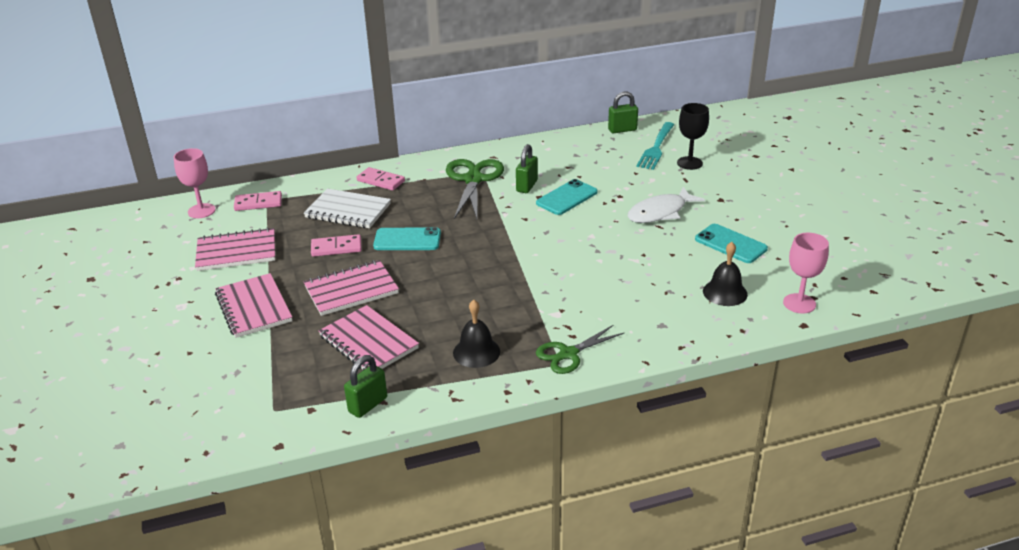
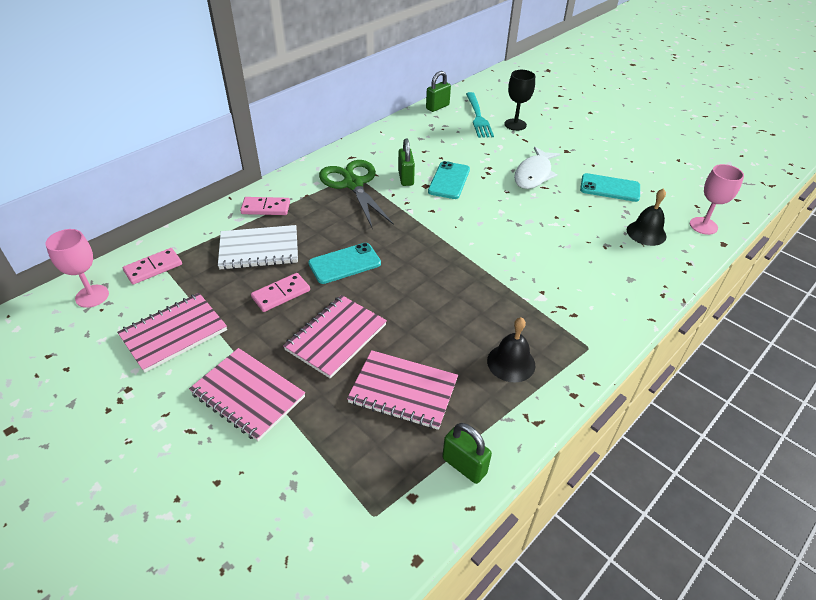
camera: 30 degrees left, 10 degrees up
green padlock [344,355,387,418] -> green padlock turned 60 degrees counterclockwise [442,423,492,484]
green scissors [536,325,625,374] -> none

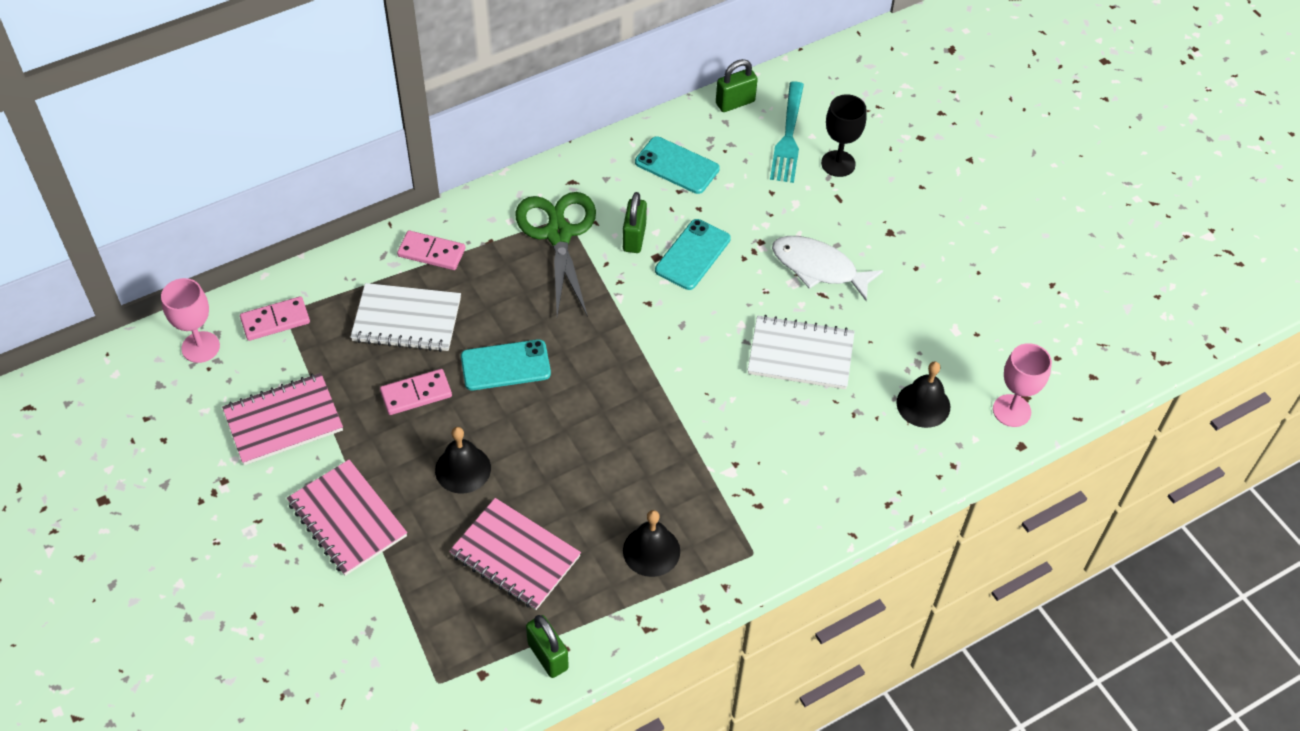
camera: 15 degrees right, 10 degrees up
pink notebook [283,295,387,379] -> black bell [435,427,491,494]
white fish [514,147,560,189] -> white fish turned 75 degrees clockwise [772,236,883,301]
turquoise phone [580,173,640,202] -> turquoise phone moved to [635,136,720,194]
none -> white notebook [748,315,855,389]

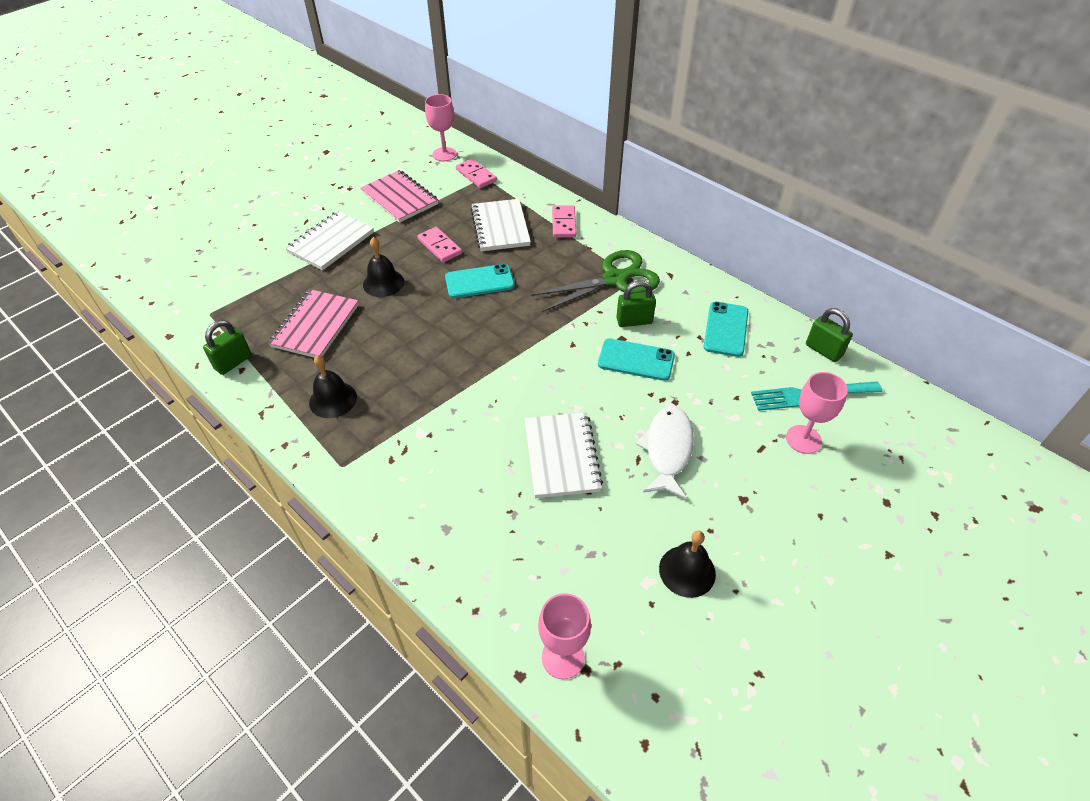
camera: 75 degrees right, 5 degrees down
pink notebook [287,459,407,576] -> white notebook [285,211,374,271]
turquoise phone [461,339,551,390] -> turquoise phone turned 75 degrees counterclockwise [445,264,515,298]
black goblet [821,94,867,177] -> pink goblet [786,372,848,454]
black bell [896,361,950,428] -> black bell moved to [659,531,716,598]

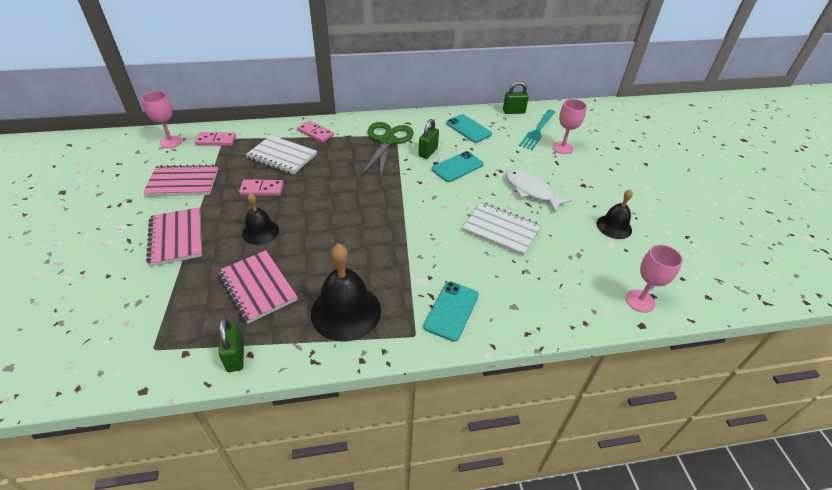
camera: 55 degrees left, 5 degrees down
white notebook [285,211,374,271] -> pink notebook [146,208,202,267]
black bell [309,355,357,418] -> black bell [311,243,381,342], size x1.67
turquoise phone [445,264,515,298] -> turquoise phone moved to [423,282,479,342]

